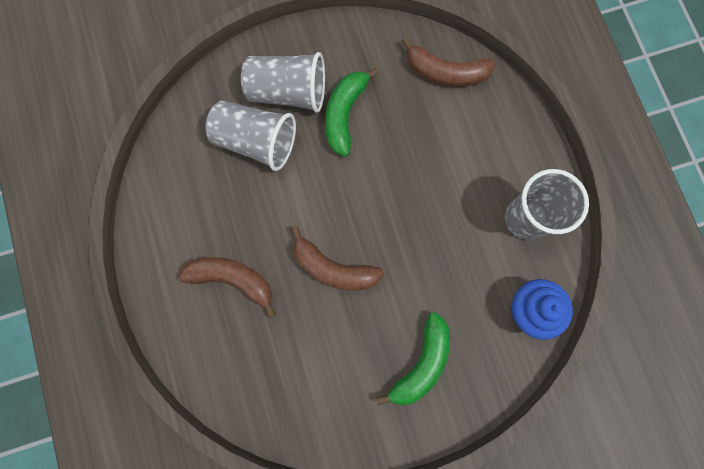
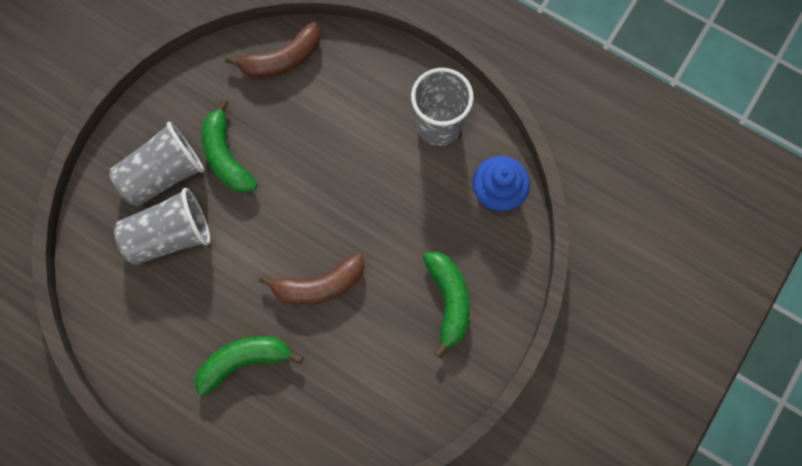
camera: 40 degrees left, 5 degrees down
brown banana [178,257,276,318] -> green banana [195,336,303,396]

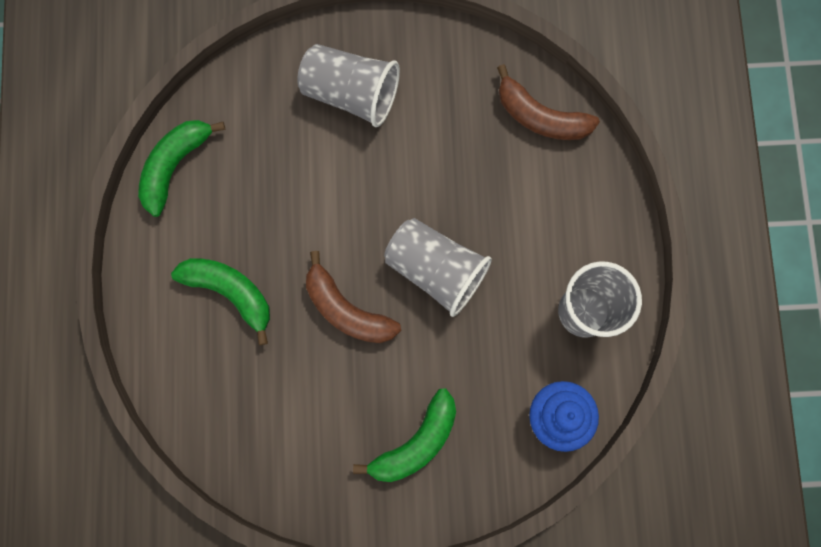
camera: 55 degrees right, 5 degrees up
grey cup [114,188,210,265] -> grey cup moved to [384,218,492,317]
green banana [202,99,257,193] -> green banana moved to [138,120,225,217]

